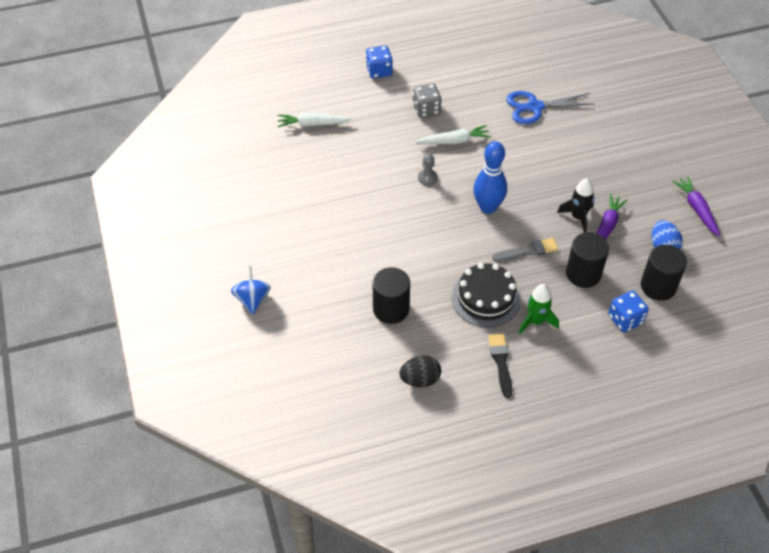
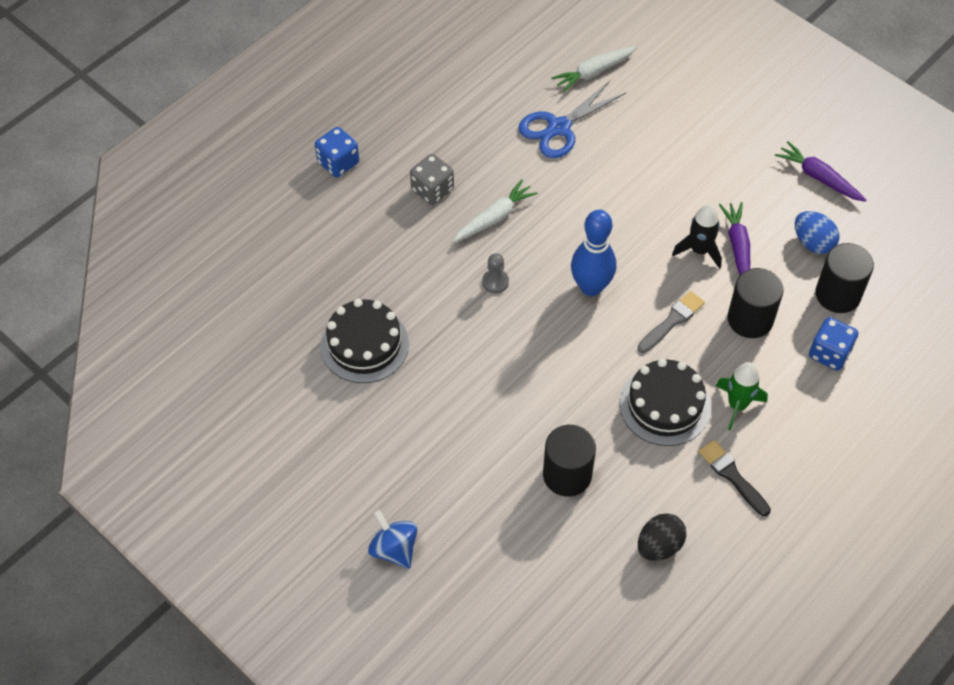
camera: 30 degrees left, 5 degrees up
white carrot [278,113,352,127] -> white carrot moved to [551,46,638,93]
none -> black cake [320,299,409,383]

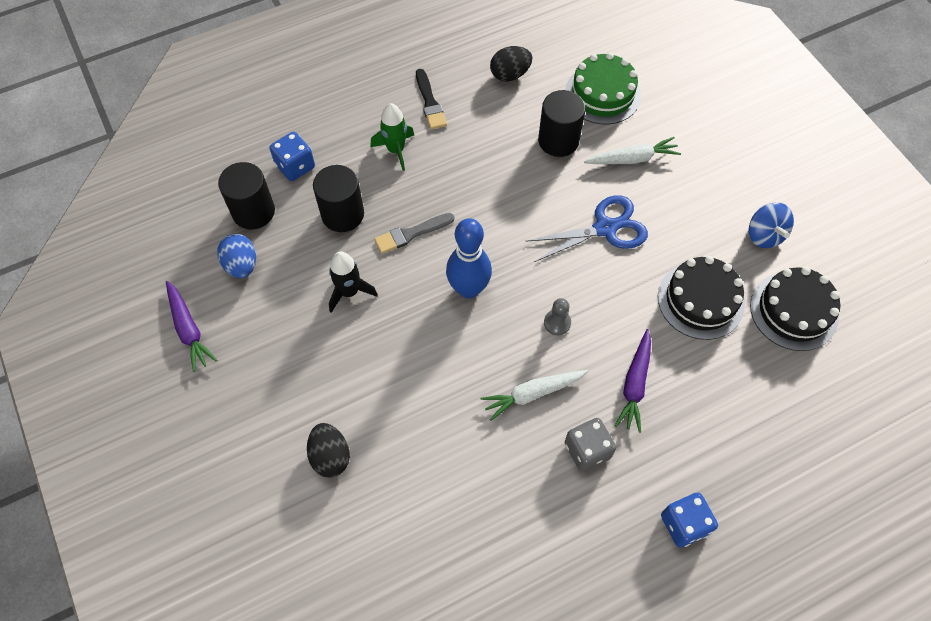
camera: 160 degrees left, 5 degrees up
blue spinning top [368,510,418,569] -> blue spinning top moved to [749,202,794,248]
blue scissors [518,81,626,158] -> blue scissors moved to [525,195,648,262]
white carrot [551,46,638,93] -> white carrot moved to [584,137,681,164]
black cake [620,358,711,446] -> black cake moved to [750,267,840,351]
purple carrot [719,202,750,275] -> purple carrot moved to [615,329,651,433]
none -> black egg [307,423,350,478]
none -> green cake [565,52,641,125]

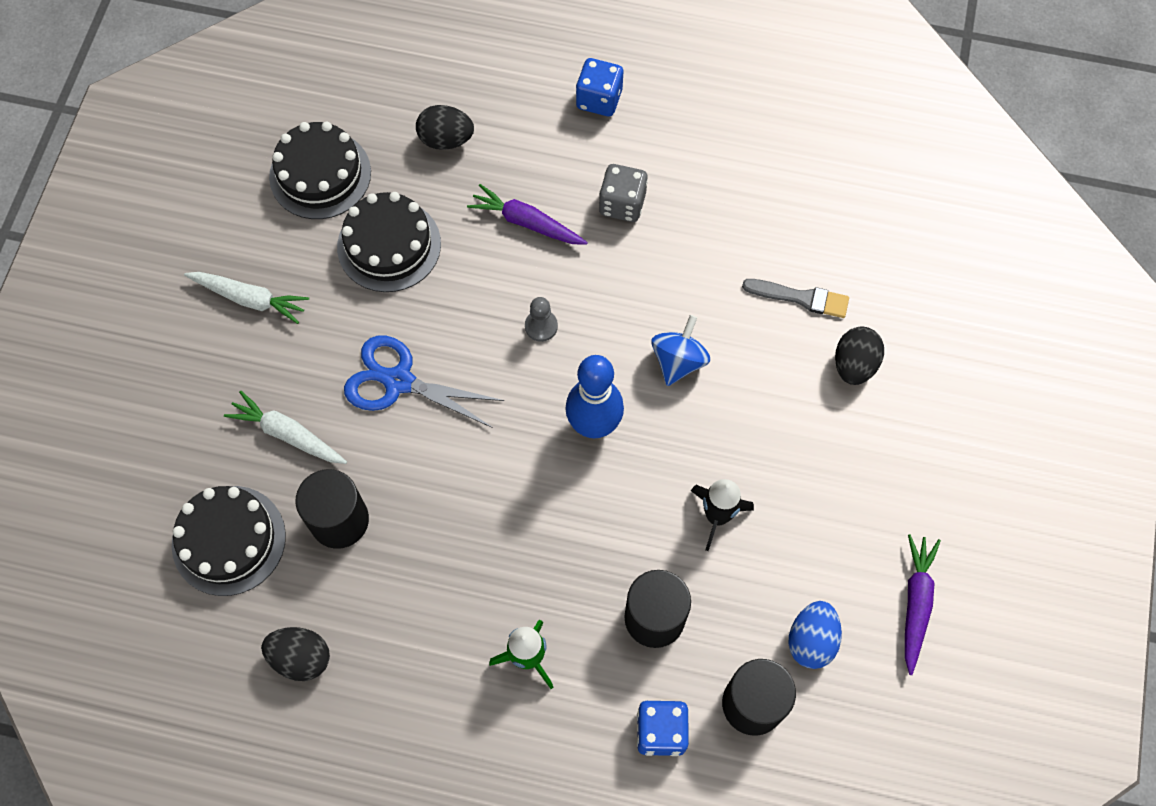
camera: 140 degrees left, 5 degrees up
grey brush [374,213,455,254] -> grey brush moved to [742,279,849,318]
black brush [416,69,447,129] -> none
white carrot [481,370,588,421] -> white carrot moved to [184,272,309,324]
green cake [565,52,641,125] -> black cake [172,486,286,596]
purple carrot [615,329,651,433] -> purple carrot turned 120 degrees counterclockwise [467,184,588,245]
blue spinning top [749,202,794,248] -> blue spinning top moved to [651,315,710,386]
none -> black egg [416,105,474,150]

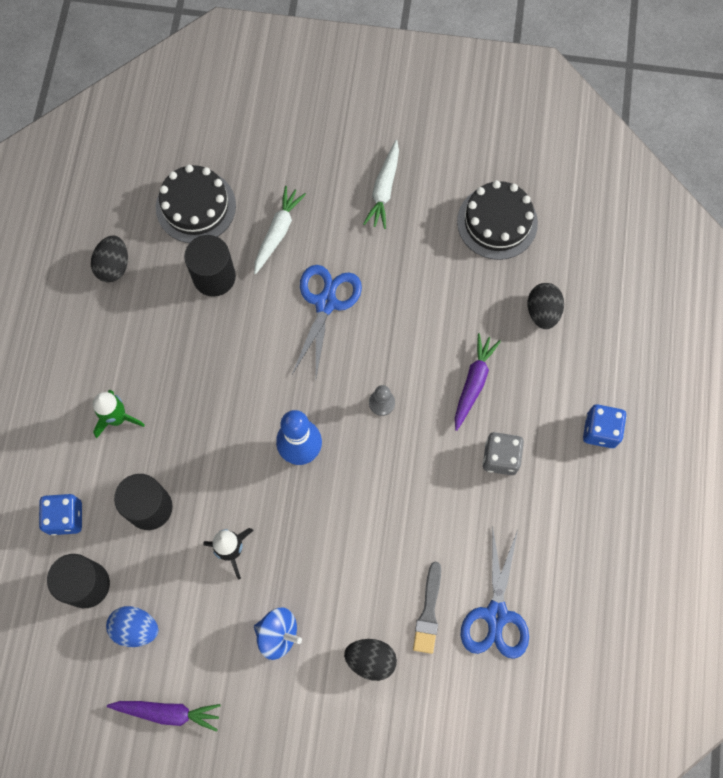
camera: 85 degrees right, 5 degrees up
black cake [337,192,441,292] -> none
blue spinning top [651,315,710,386] -> blue spinning top moved to [254,607,302,660]
none -> blue scissors [461,525,529,659]

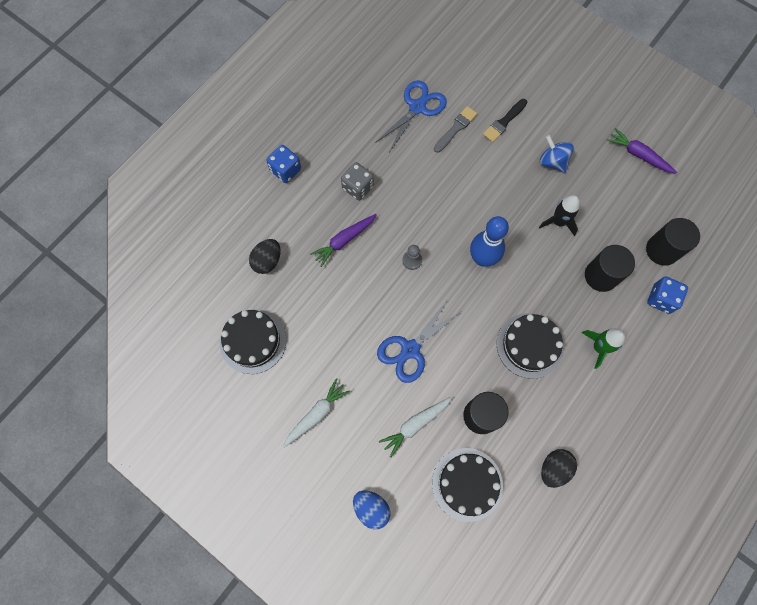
camera: 150 degrees left, 0 degrees up
blue egg [106,606,158,647] -> blue egg moved to [353,491,391,529]
black egg [344,639,397,681] -> black brush [483,99,527,142]
none -> black cake [497,313,563,379]

